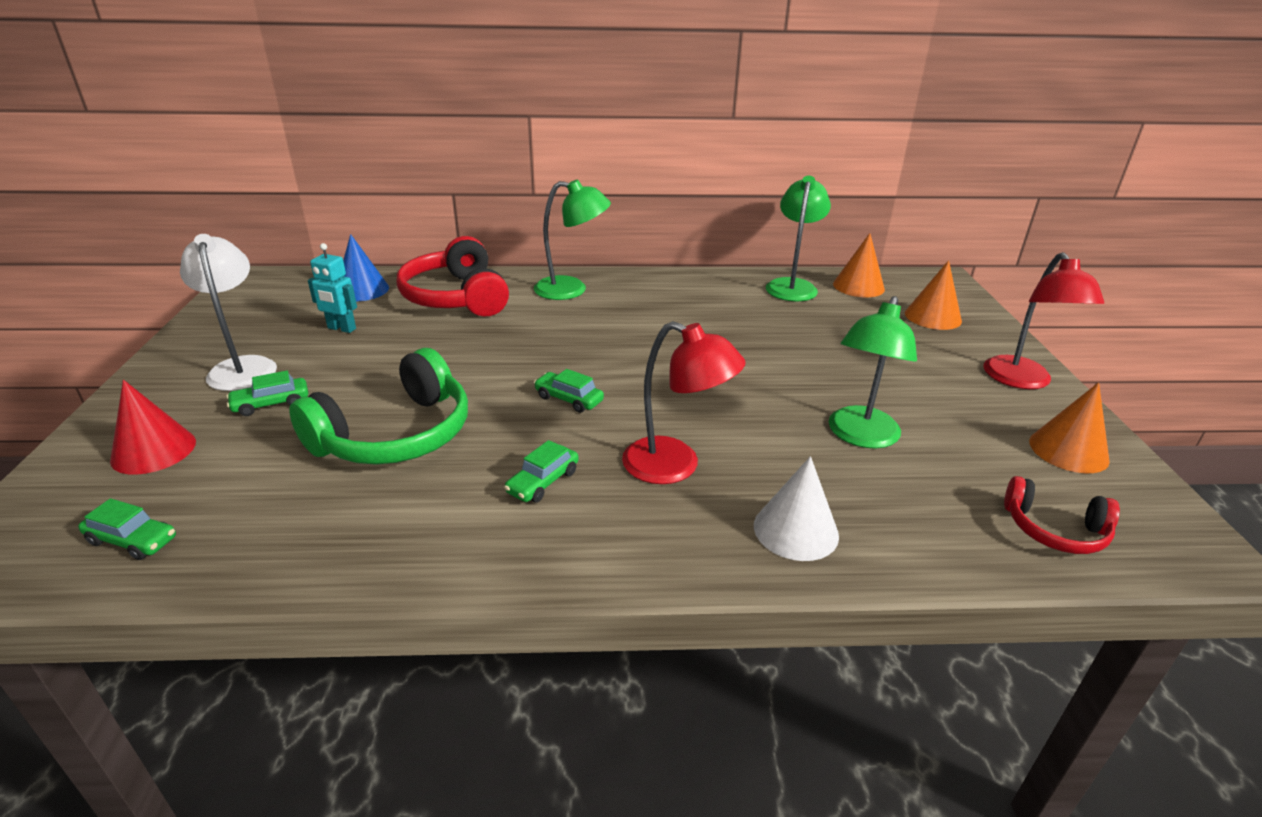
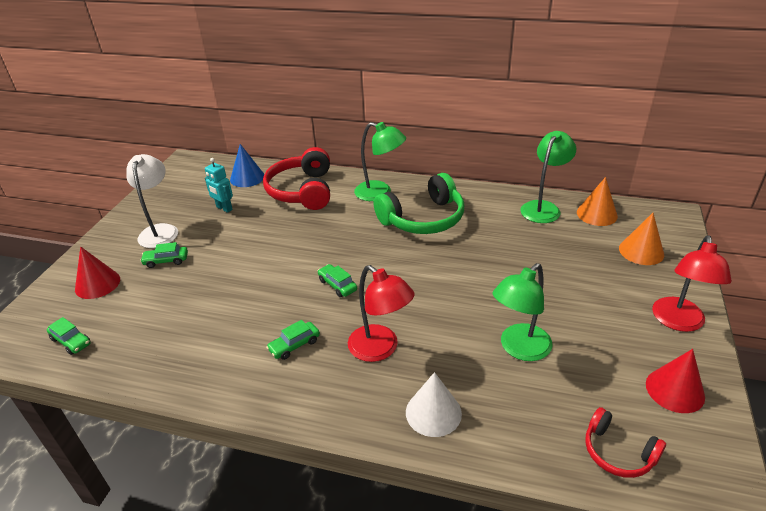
camera: 20 degrees right, 5 degrees up
green headphones [289,348,468,465] -> green headphones moved to [374,173,464,234]
orange cone [1029,382,1110,473] -> red cone [646,349,705,413]

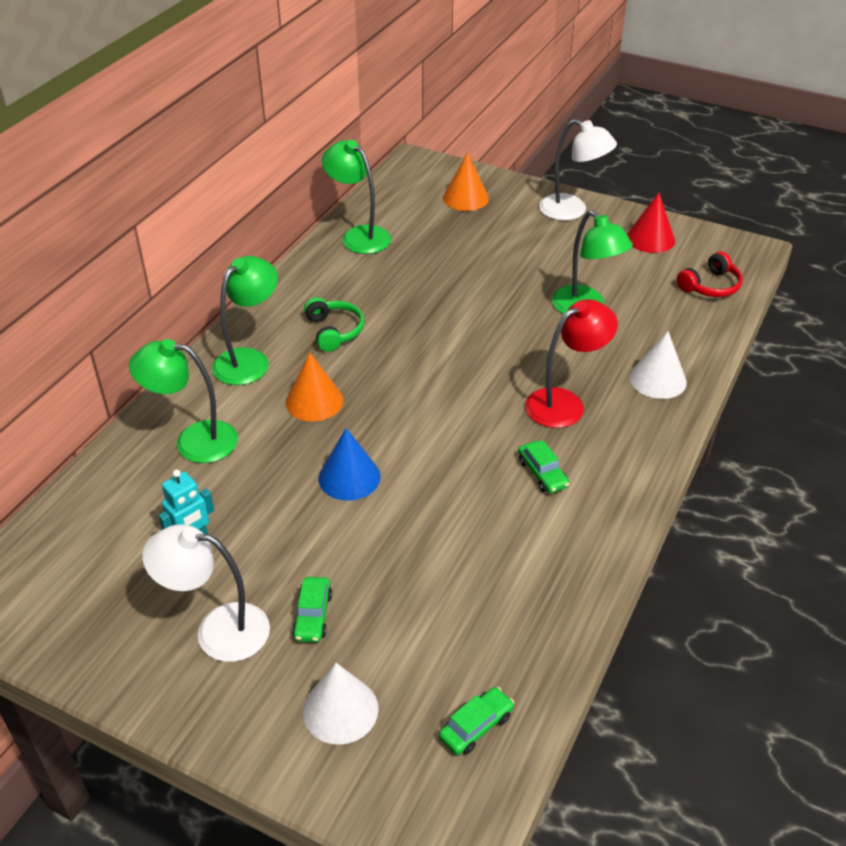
camera: 80 degrees left, 5 degrees up
red cone [75,247,120,299] -> white cone [303,663,379,745]
blue cone [230,144,264,187] -> blue cone moved to [318,428,381,501]
red headphones [263,147,330,210] -> green lamp [129,339,238,463]
green car [318,264,357,297] -> none
green headphones [374,173,464,234] -> green headphones [304,297,364,352], size x0.55
orange cone [577,177,618,226] -> orange cone moved to [286,352,343,421]
red lamp [652,236,732,332] -> white lamp [539,119,617,221]

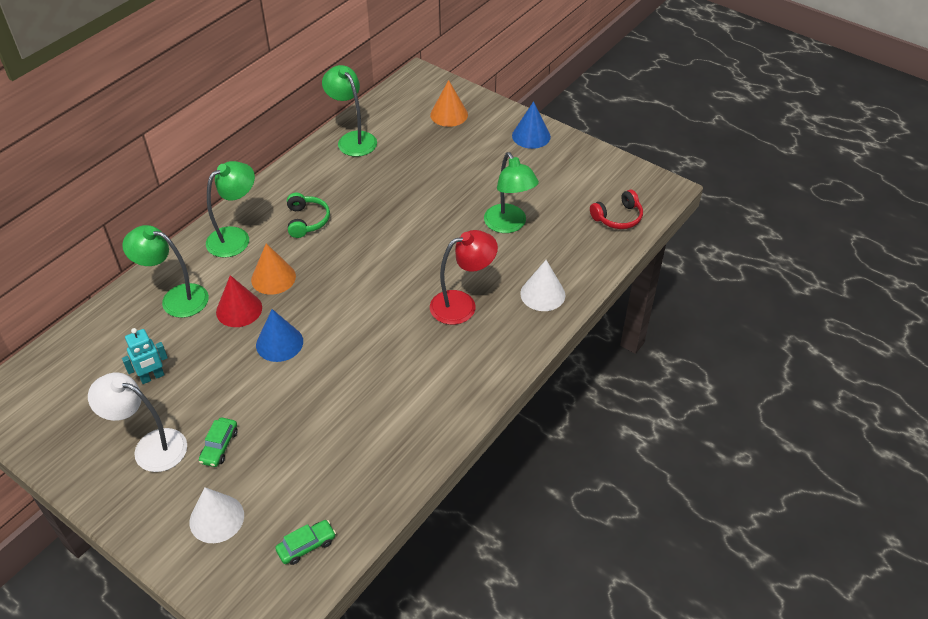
camera: 10 degrees right, 5 degrees up
green car [518,440,569,493] -> none
white lamp [539,119,617,221] -> blue cone [512,101,551,149]
red cone [627,193,675,253] -> red cone moved to [216,275,262,327]

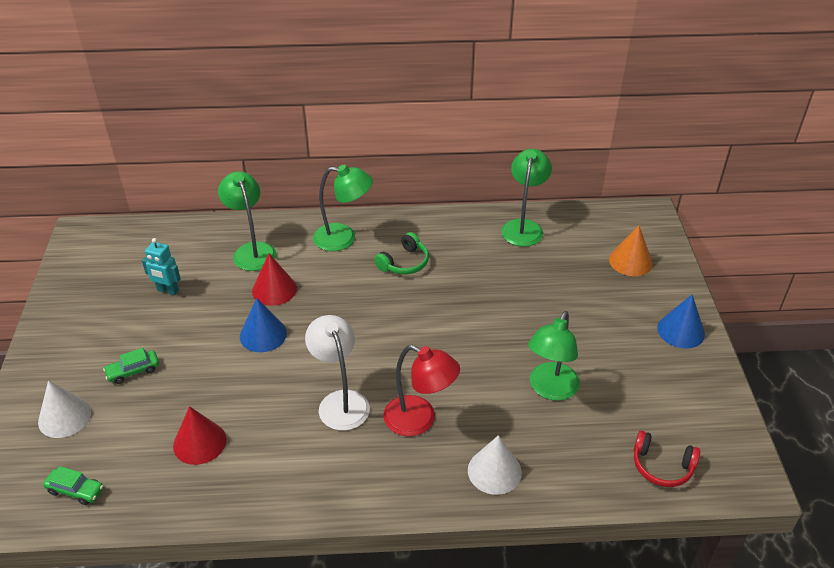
camera: 50 degrees right, 5 degrees down
white lamp [88,373,187,472] -> white lamp moved to [305,315,370,431]
orange cone [251,243,296,295] -> none
none -> red cone [173,406,226,465]

